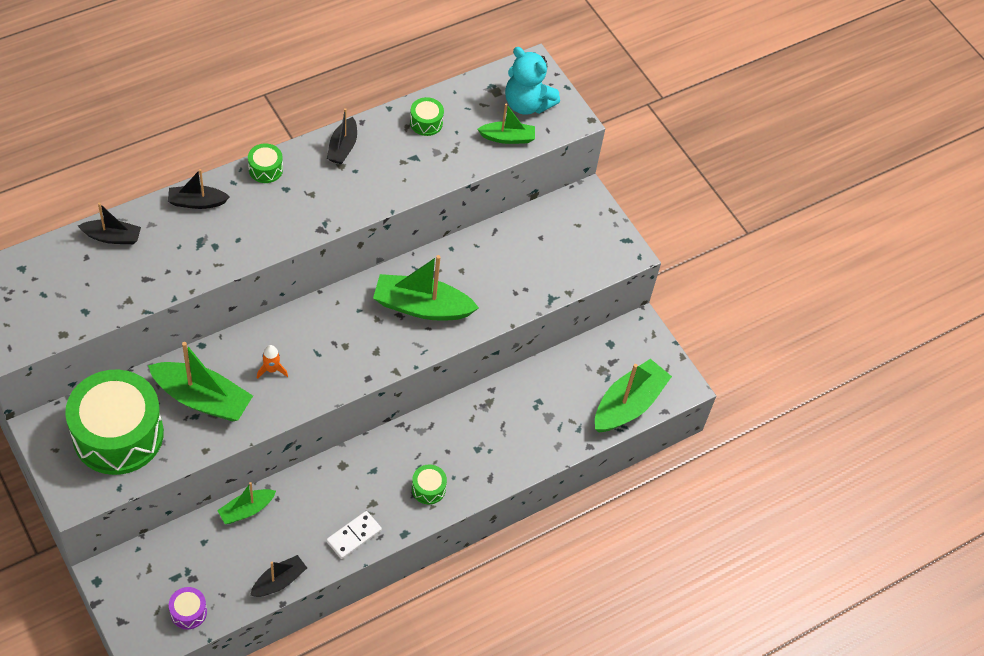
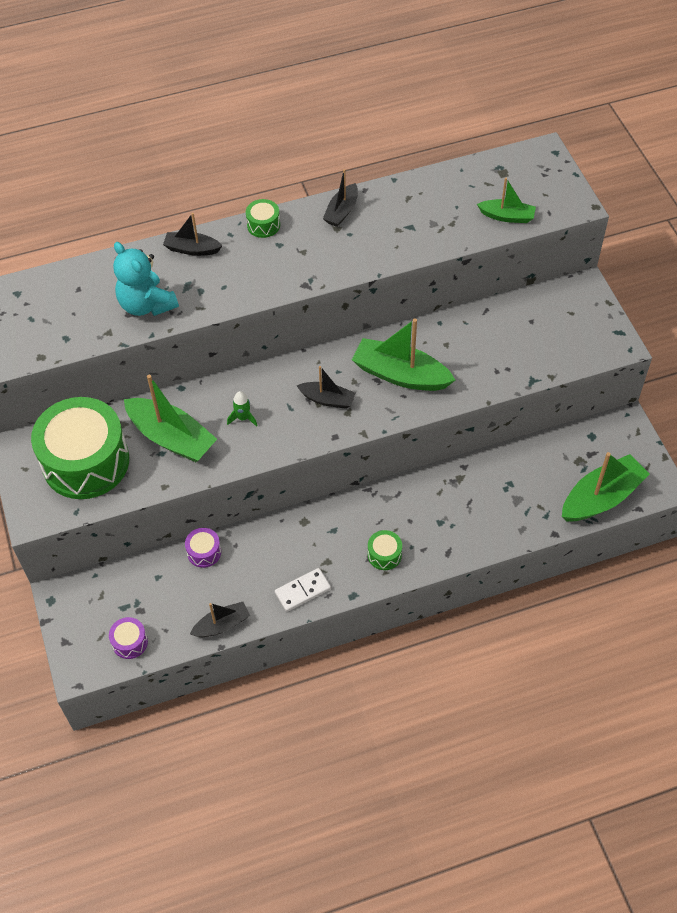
camera: 20 degrees right, 0 degrees up
black boat [78,203,141,244] -> black boat moved to [297,366,355,409]
green boat [217,482,276,524] -> purple drum [185,528,221,568]
orange rocket [257,345,288,379] -> green rocket [227,391,258,427]
green drum [410,97,444,136] -> none
turquoise teddy bear [505,47,560,115] -> turquoise teddy bear moved to [113,242,179,316]

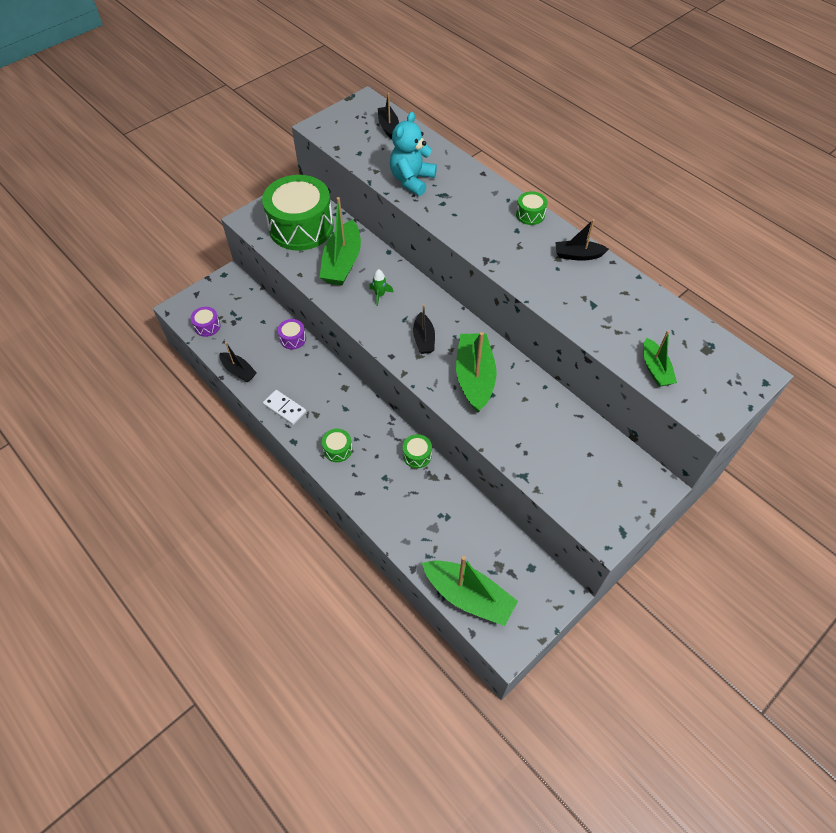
camera: 65 degrees right, 0 degrees up
black boat [163,213,222,256] -> black boat moved to [378,93,399,139]
none -> green drum [403,434,432,468]

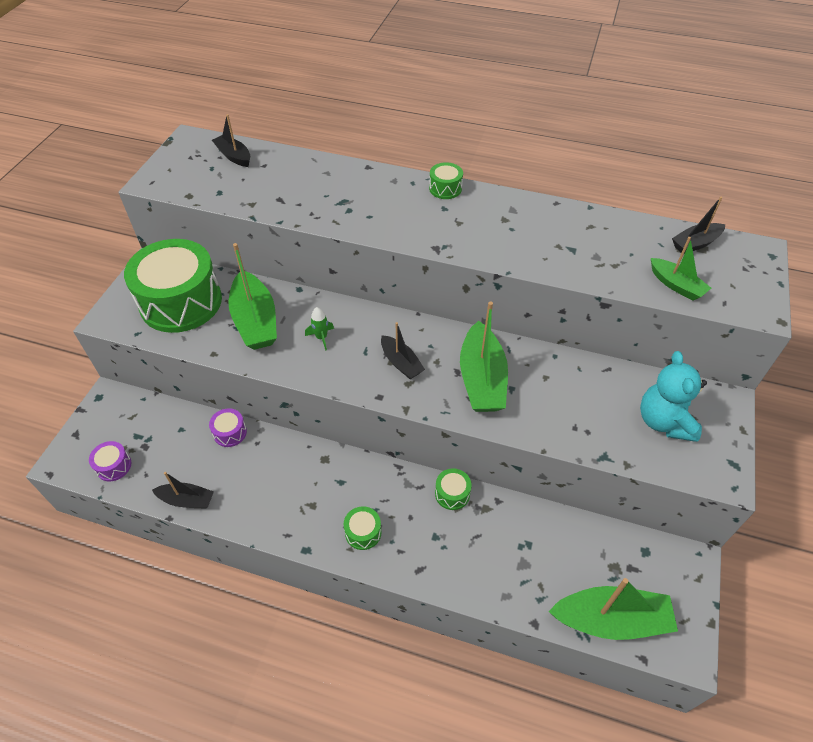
camera: 30 degrees left, 5 degrees down
white domino [263,390,306,425] -> none
turquoise teddy bear [390,112,437,196] -> turquoise teddy bear moved to [640,351,707,442]
green boat [456,332,497,413] -> green boat turned 150 degrees counterclockwise [460,301,508,412]
black boat [555,219,609,261] -> black boat moved to [672,197,725,254]

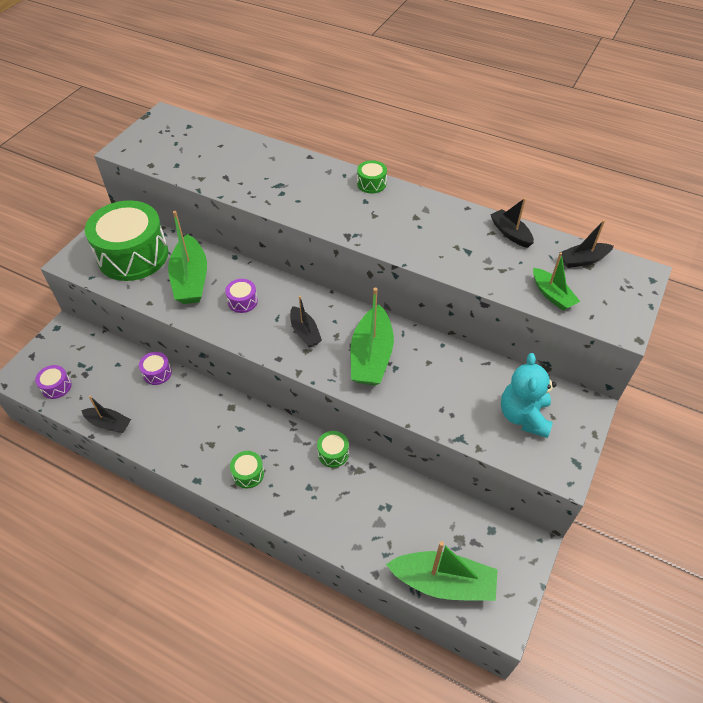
camera: 10 degrees right, 0 degrees up
black boat [212,114,250,167] -> black boat moved to [490,198,534,248]
green rocket [305,307,334,351] -> purple drum [225,279,258,313]

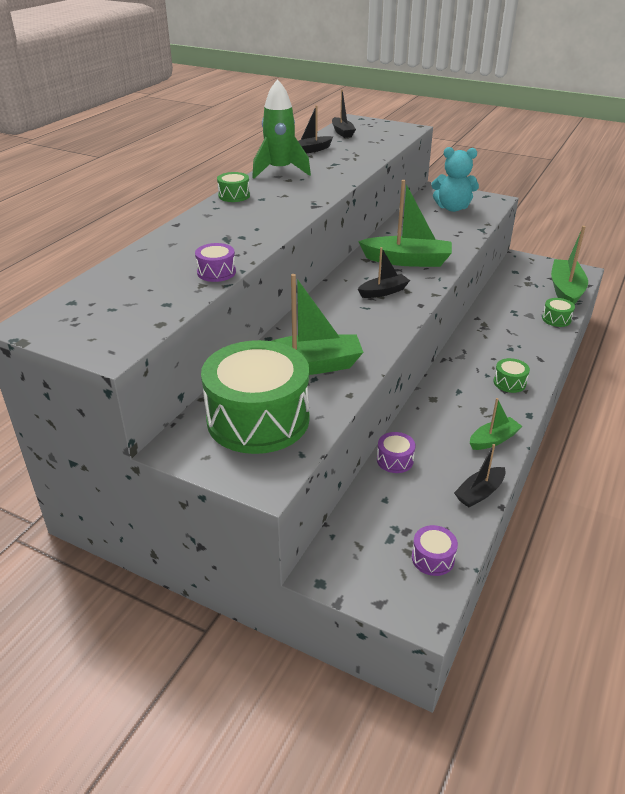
camera: 90 degrees left, 15 degrees down
black boat [81,396,131,433] -> black boat turned 150 degrees counterclockwise [454,444,506,507]
purple drum [225,279,258,313] -> purple drum moved to [195,243,236,282]
green drum [317,431,349,468] -> green drum moved to [542,298,575,327]
green boat [533,252,580,311] -> green boat moved to [470,398,522,450]
none -> green rocket [252,79,311,179]

